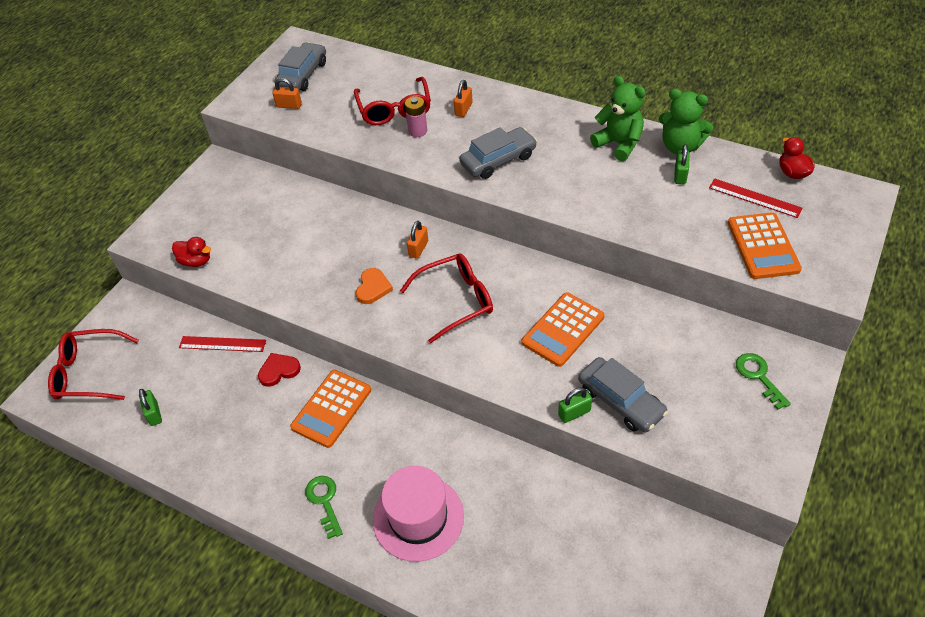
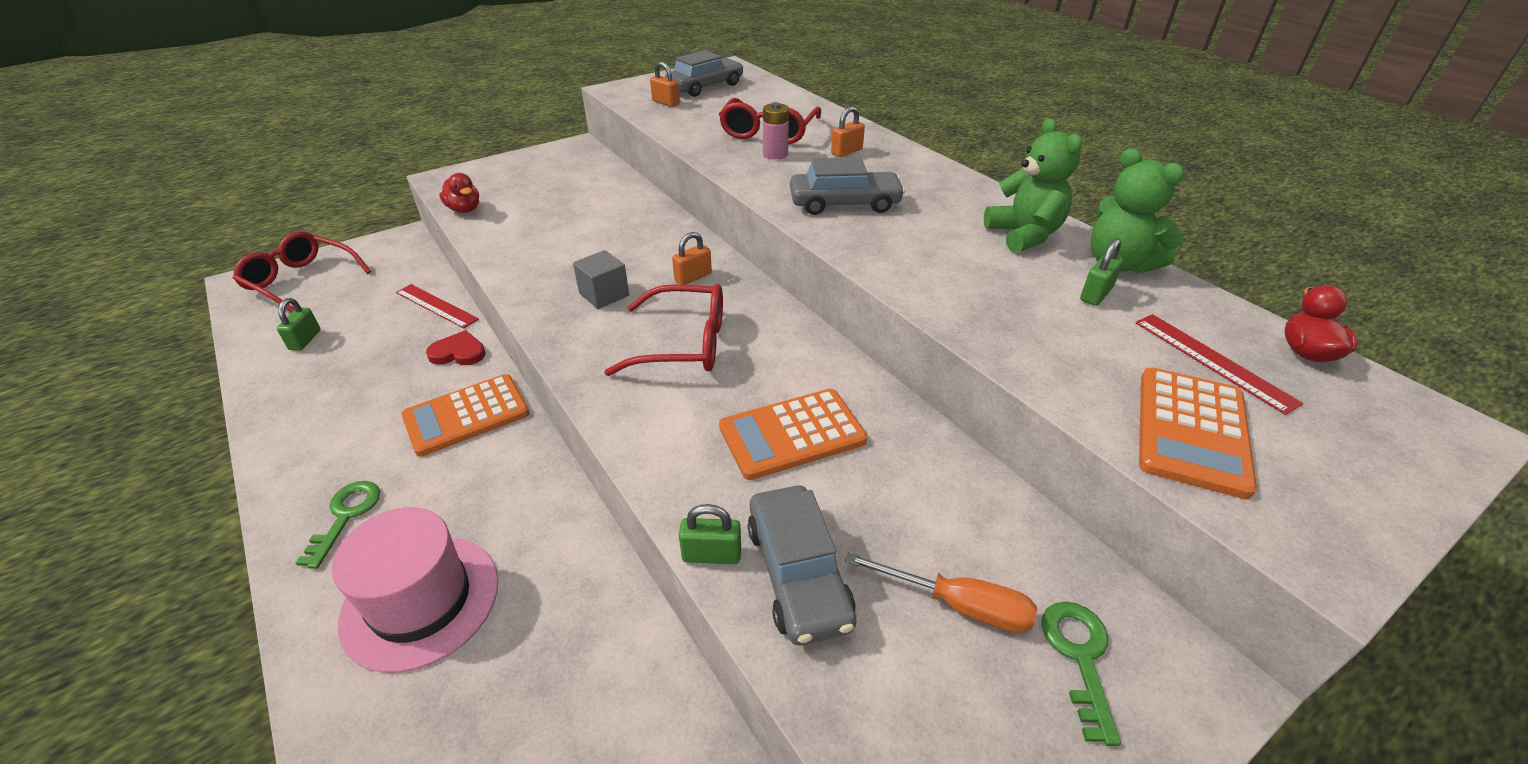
camera: 25 degrees right, 10 degrees down
orange heart [356,268,393,304] -> grey cube [573,250,629,309]
none -> orange screwdriver [845,552,1037,633]

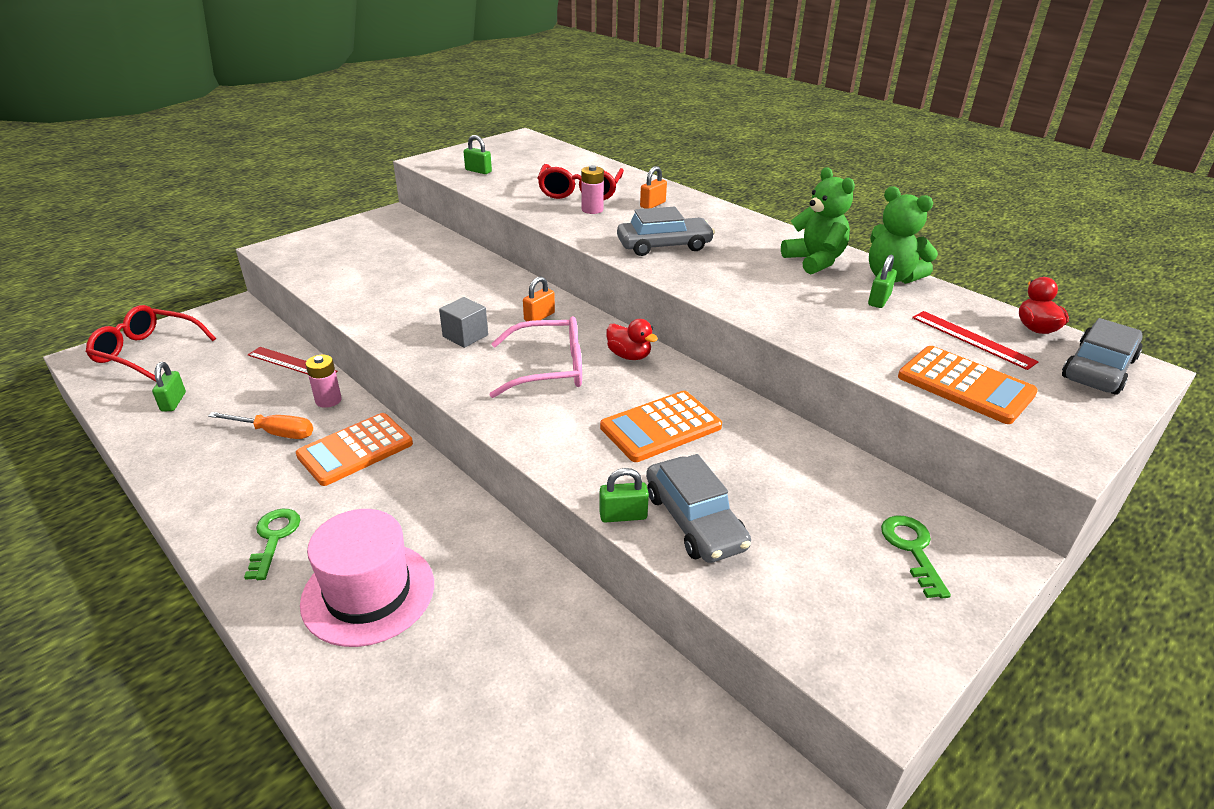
camera: 10 degrees left, 5 degrees down
red heart [426,330,486,365] -> pink battery [306,355,342,408]
red duck [439,173,479,213] -> red duck moved to [607,319,658,360]
red glasses [604,284,723,376] -> pink glasses [489,316,582,398]
orange padlock [650,62,680,107] -> green padlock [464,135,492,174]
grey car [665,50,744,97] -> grey car moved to [1062,318,1143,395]
orange screwdriver [845,552,1037,633] -> orange screwdriver moved to [208,412,313,439]
orange calculator [1139,367,1257,499] -> orange calculator turned 60 degrees counterclockwise [898,346,1038,424]

